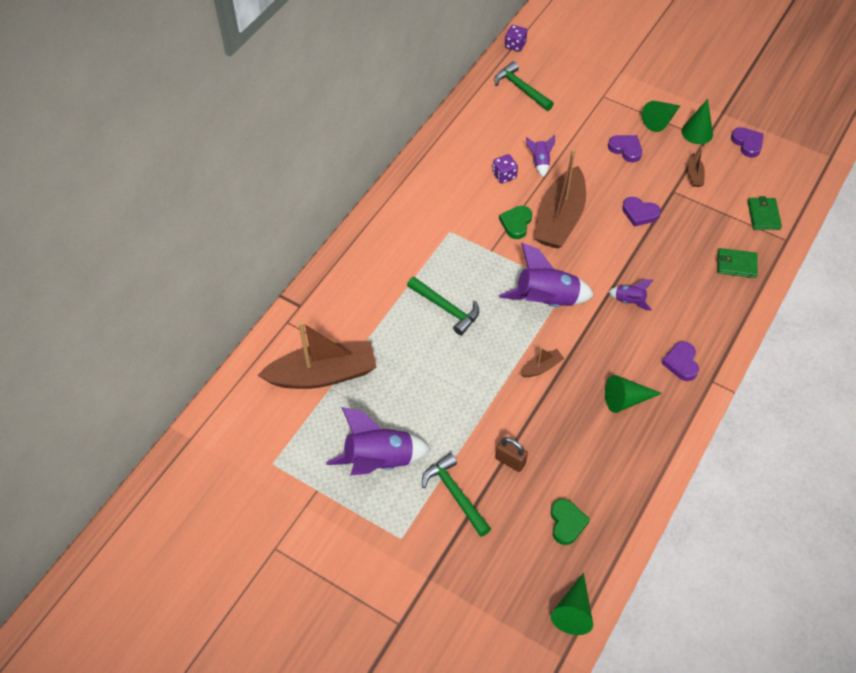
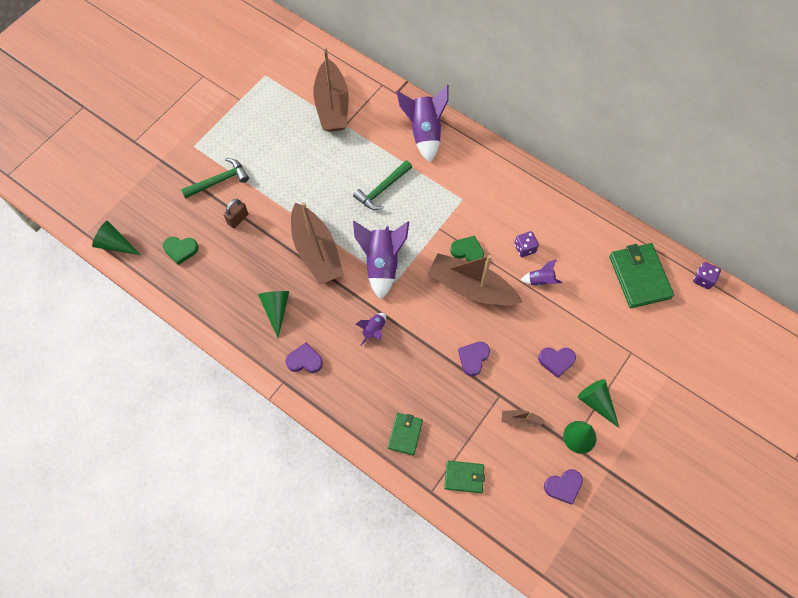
camera: 95 degrees right, 10 degrees up
purple rocket [326,407,430,476] -> purple rocket moved to [396,85,449,163]
green hammer [494,61,554,111] -> green wallet [609,243,674,308]
brown boat [520,348,565,377] -> brown boat [291,202,344,285], size x2.39
purple heart [608,135,642,162] -> purple heart turned 45 degrees clockwise [538,347,576,378]

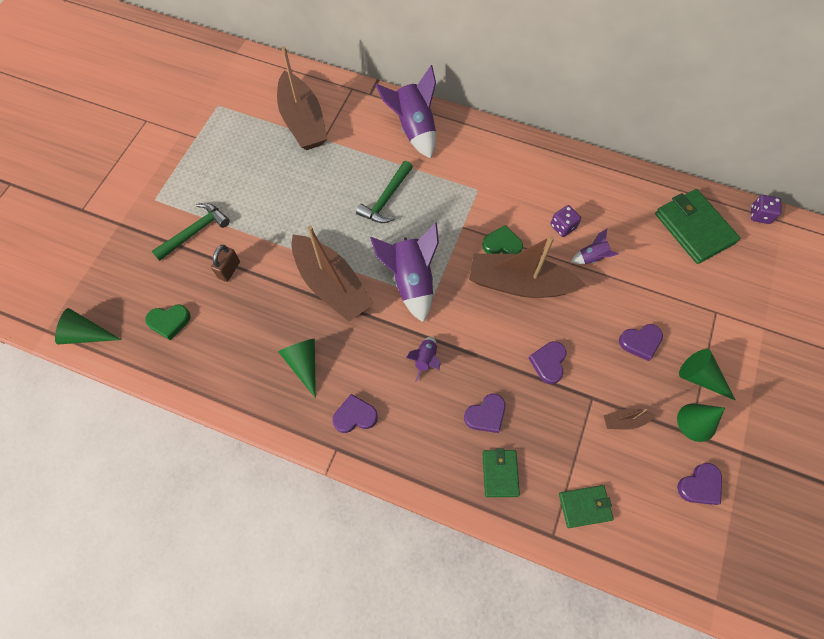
camera: 15 degrees left, 0 degrees up
none -> purple heart [464,394,505,433]

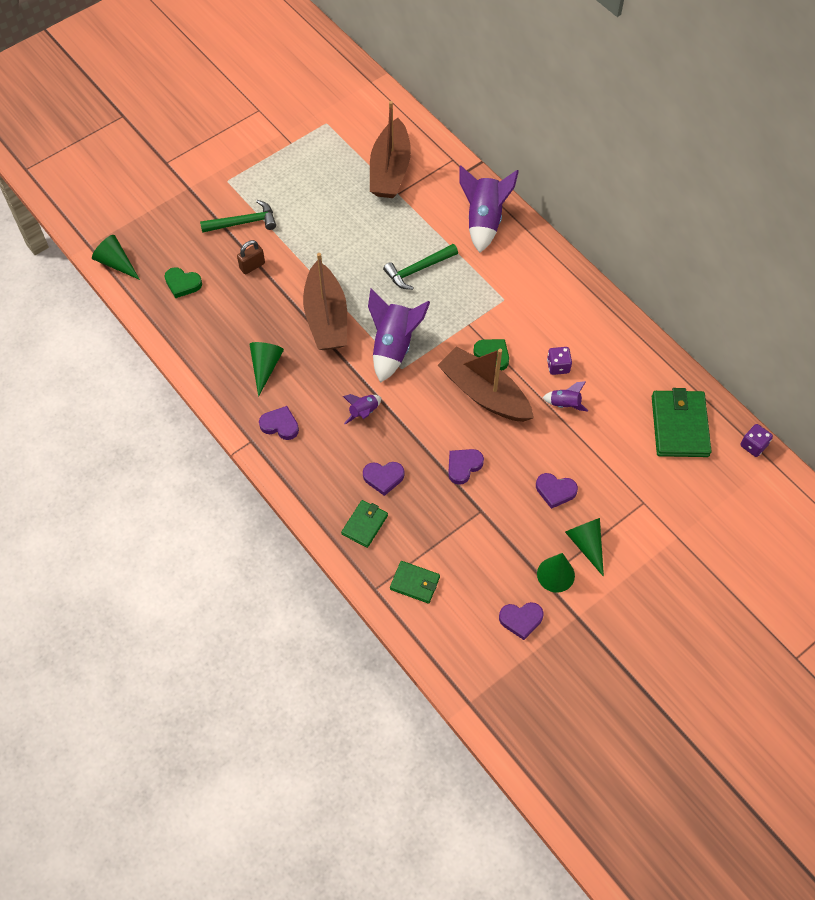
camera: 30 degrees right, 5 degrees down
brown boat [604,408,656,429] -> none

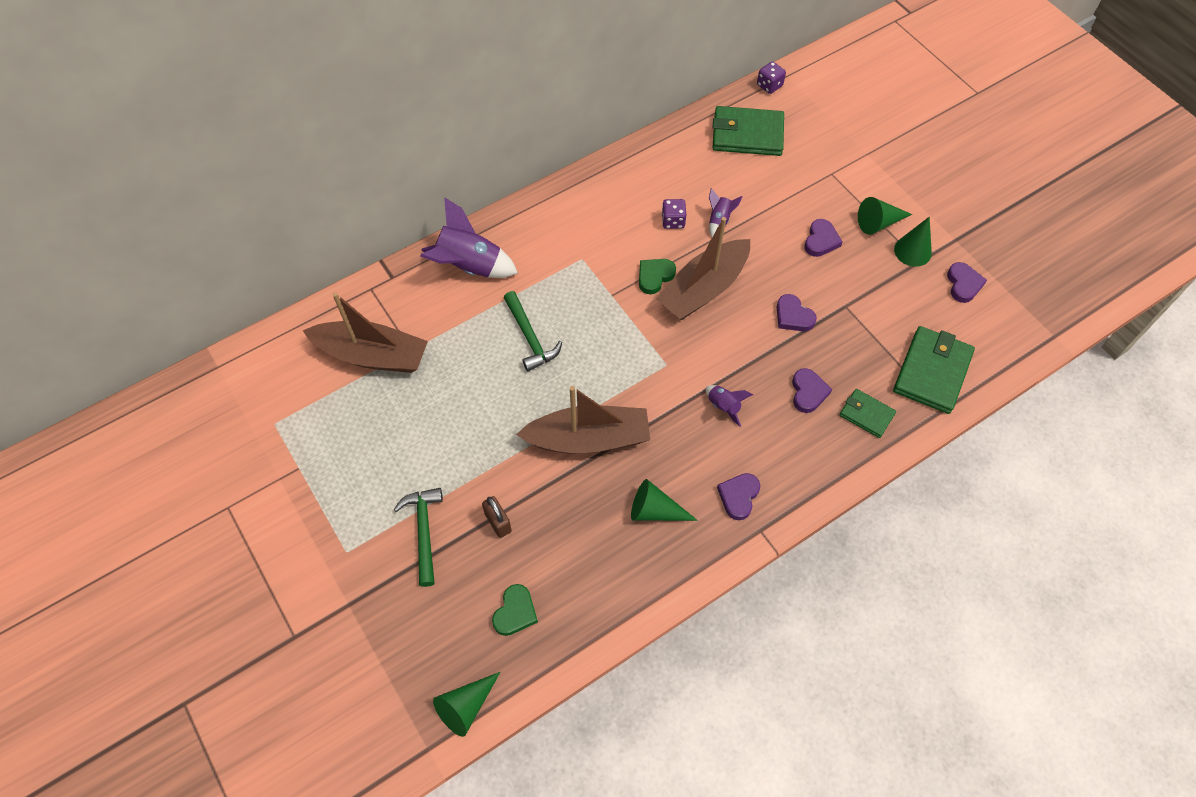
camera: 85 degrees left, 0 degrees up
purple rocket [368,288,430,383] -> none
green wallet [390,561,440,604] -> green wallet [893,326,975,414], size x1.77

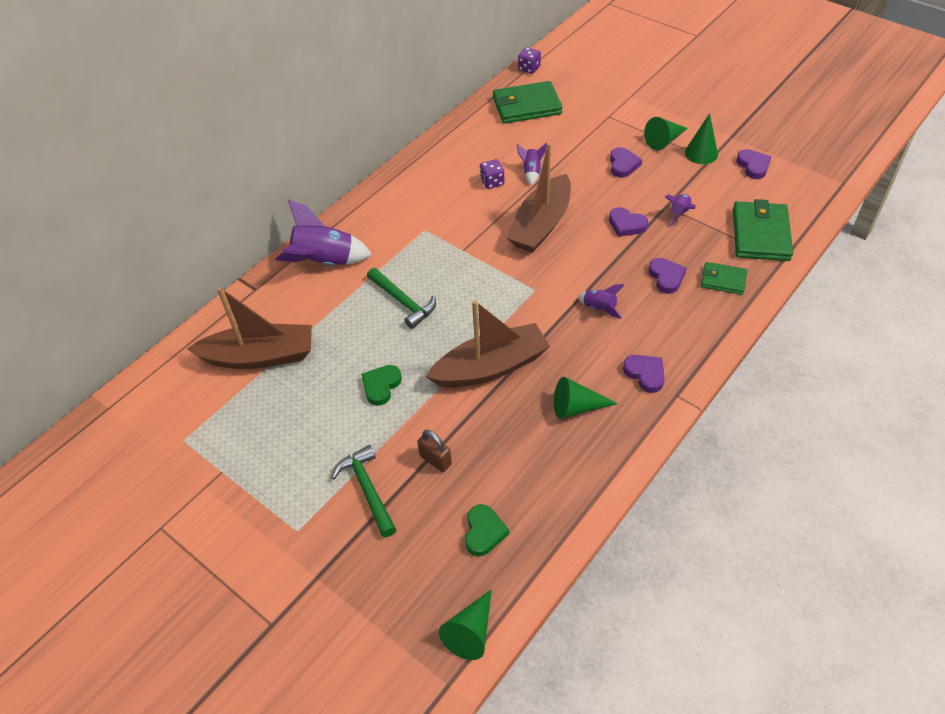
camera: 15 degrees left, 10 degrees down
green heart [639,259,676,294] -> green heart moved to [361,365,402,406]
purple heart [717,473,760,520] -> purple heart turned 135 degrees clockwise [623,355,665,393]
none -> purple rocket [665,194,696,227]

